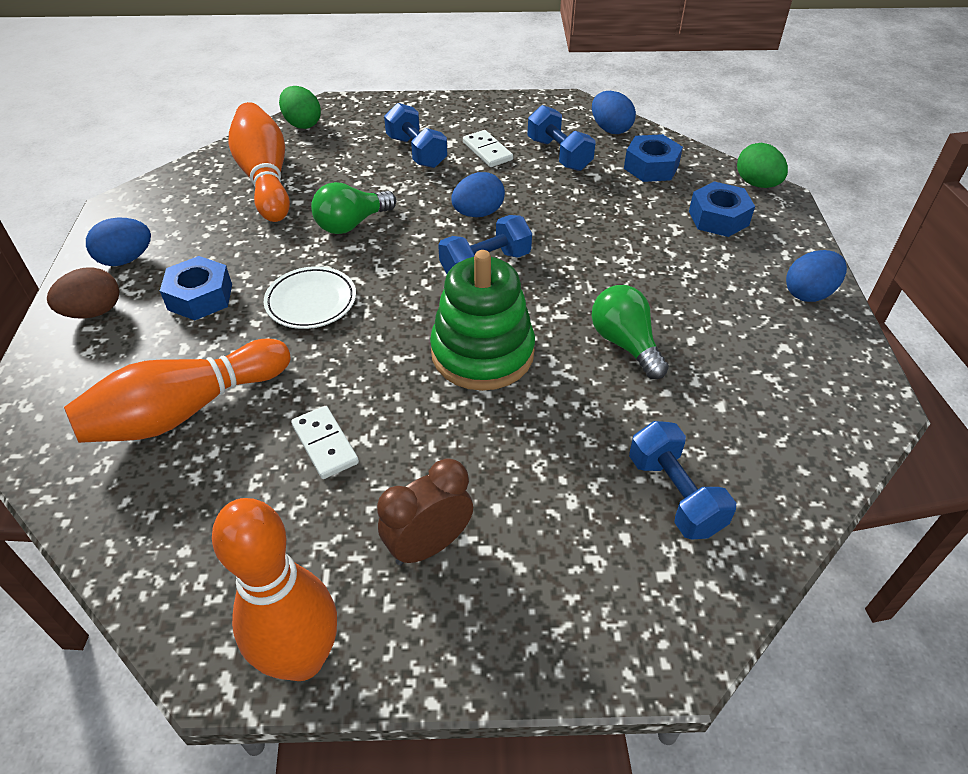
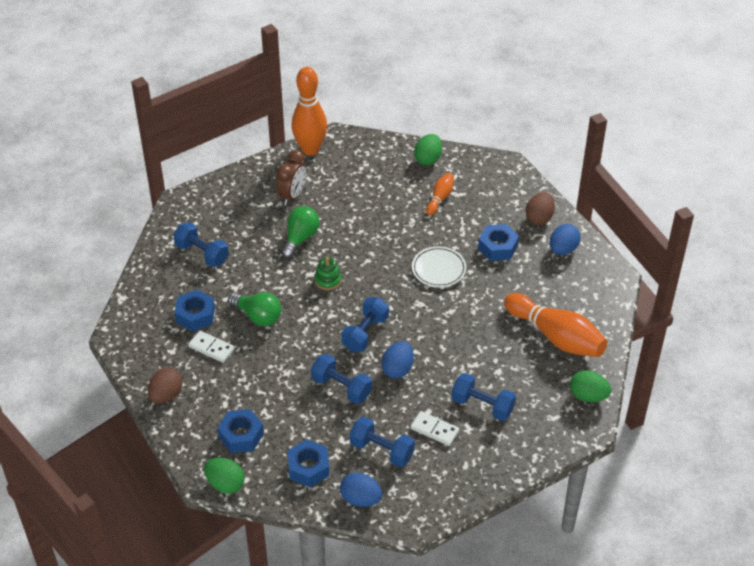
camera: 150 degrees right, 0 degrees up
orange bowling pin [64,339,290,443] -> orange bowling pin [426,173,454,215], size x0.49
white domino [291,406,359,479] -> white domino moved to [188,331,235,363]
green light bulb [311,182,396,234] -> green light bulb moved to [281,206,320,259]
green stacking toy [430,250,535,391] -> green stacking toy [314,257,342,290], size x0.46
blue egg [786,250,847,302] -> brown egg [148,368,183,403]
none -> blue nut [174,290,215,332]
none -> blue dumbbell [311,354,372,404]
none -> green egg [414,134,442,165]

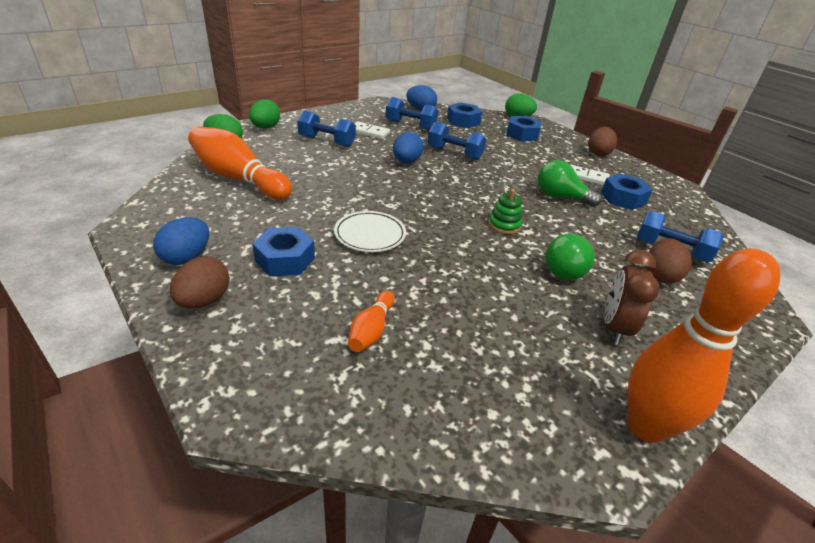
camera: 170 degrees right, 10 degrees down
blue dumbbell [341,297,389,352] -> none
green egg [414,134,442,165] -> green egg moved to [249,99,280,129]
none -> brown egg [647,238,692,284]

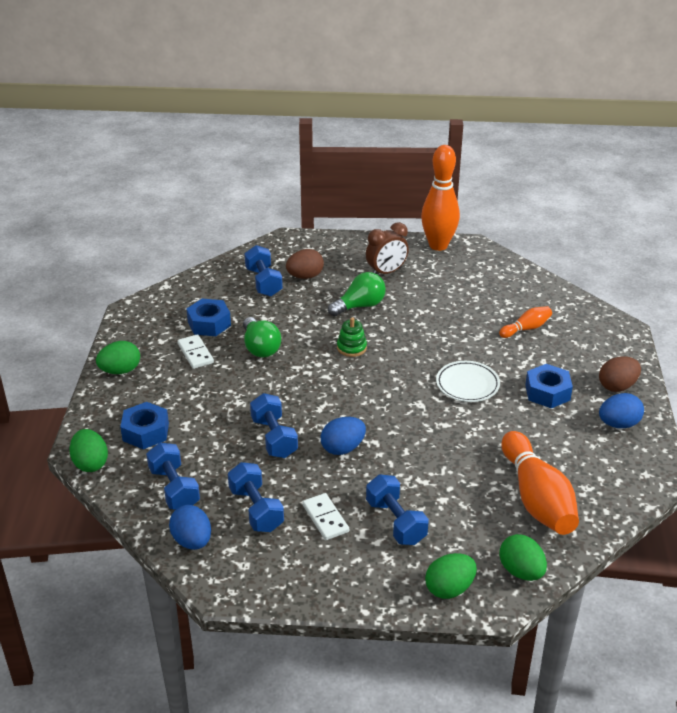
camera: 135 degrees left, 0 degrees up
blue nut [447,102,482,128] -> blue dumbbell [146,442,200,510]
brown egg [588,127,617,156] -> green egg [96,341,140,374]

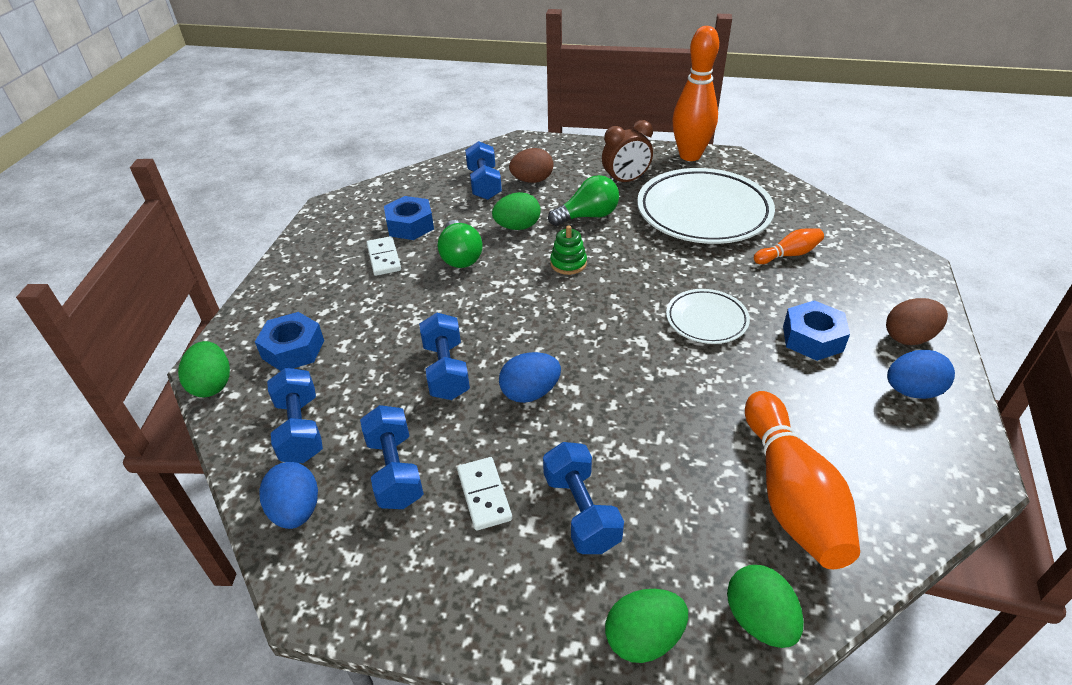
camera: 10 degrees right, 5 degrees up
green egg [96,341,140,374] -> green egg moved to [492,192,541,230]
none -> white plate [637,168,775,244]

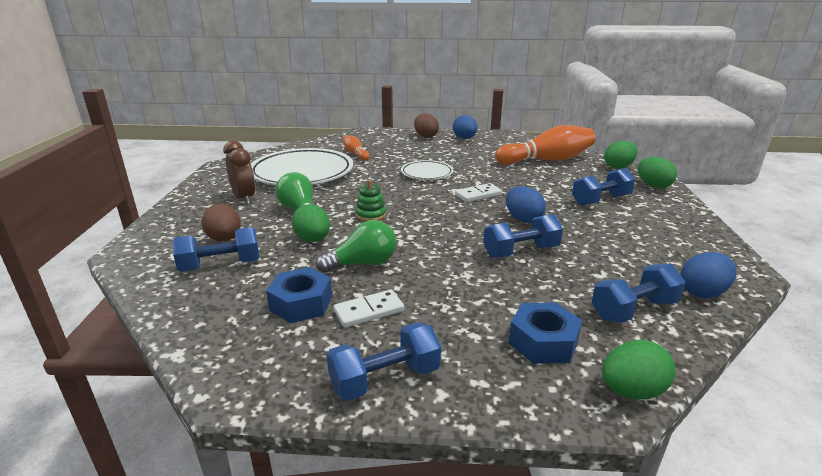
camera: 100 degrees left, 15 degrees down
blue dumbbell [360,405,424,509] -> blue dumbbell moved to [327,322,441,401]
white domino [457,457,512,531] -> white domino moved to [455,183,502,202]
orange bowling pin [673,26,719,161] -> none
blue nut [783,300,850,361] -> none

